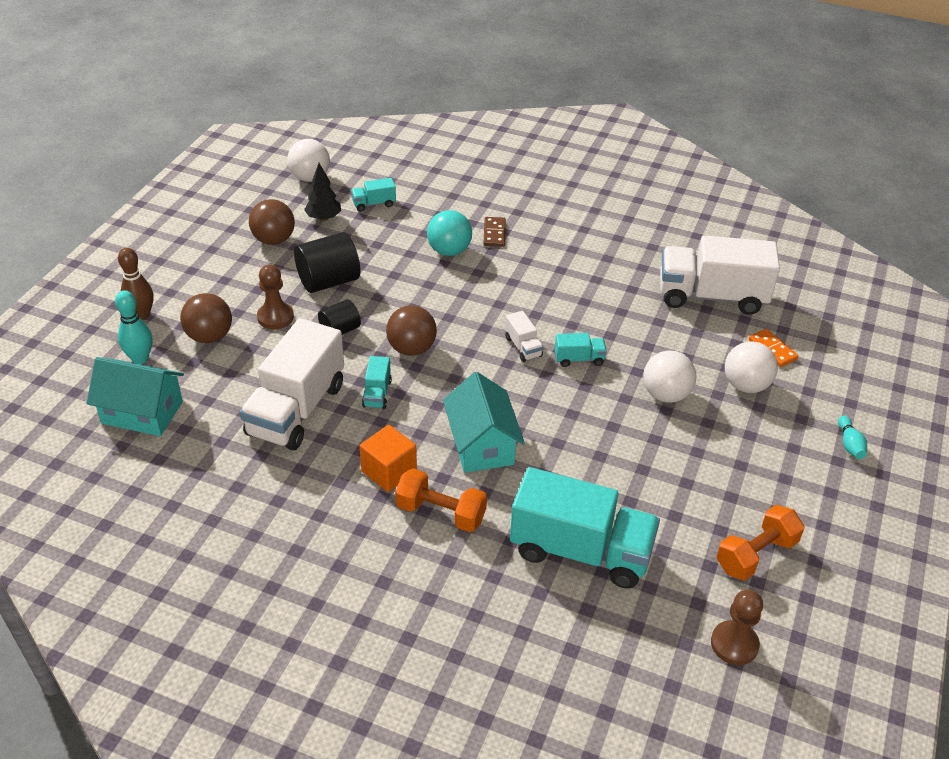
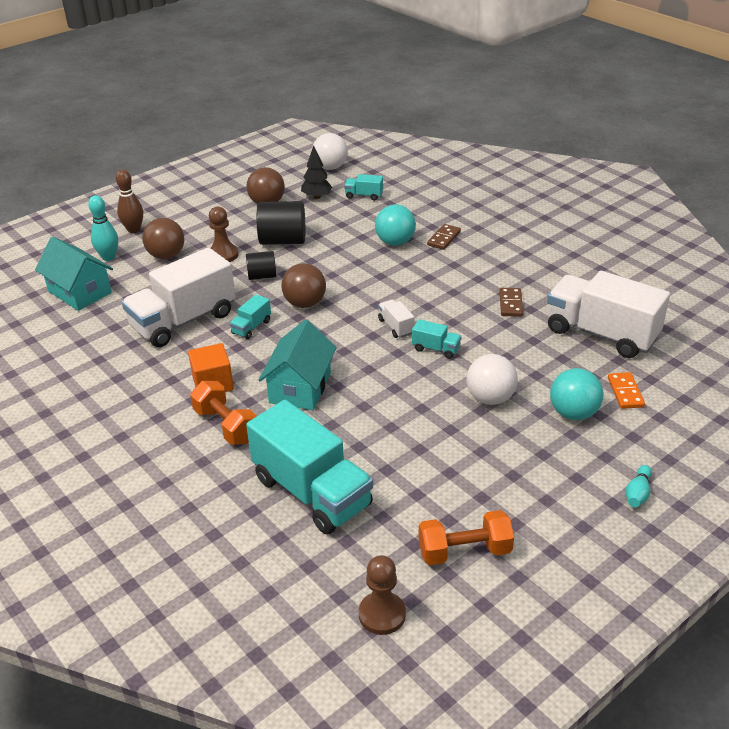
camera: 30 degrees right, 5 degrees down
white truck [505,311,543,362] -> white truck turned 150 degrees clockwise [378,300,415,338]
white ball [725,342,778,393] -> turquoise ball [550,368,604,420]
none -> brown domino [500,288,523,317]

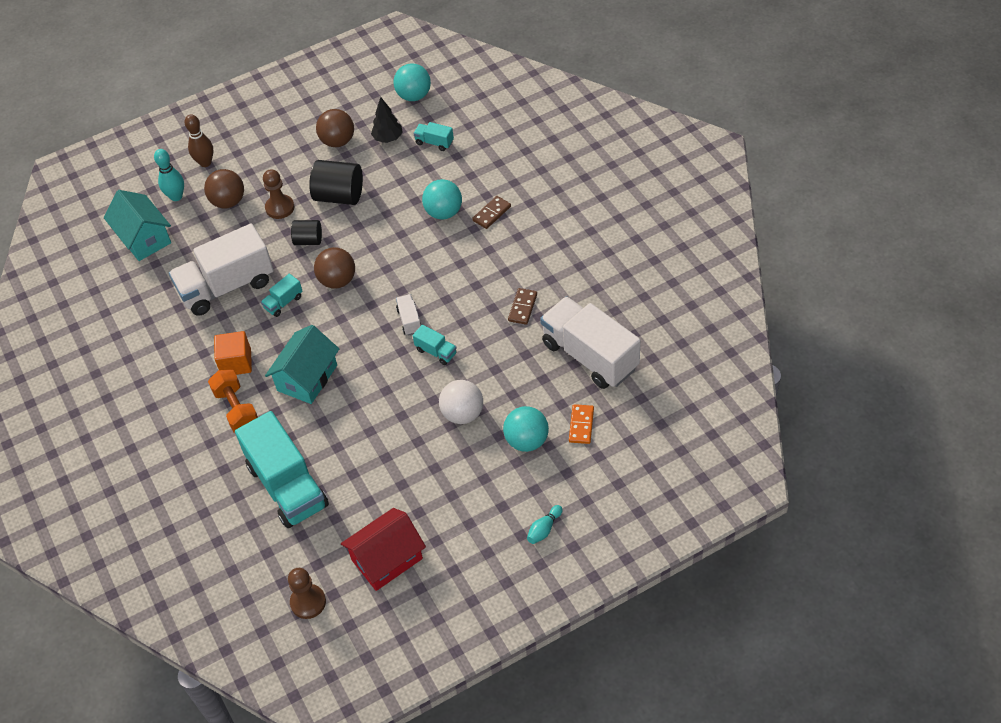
camera: 15 degrees right, 15 degrees up
white ball [312,133,348,170] -> turquoise ball [394,63,431,101]
orange dumbbell [419,510,514,565] -> red house [341,508,426,591]

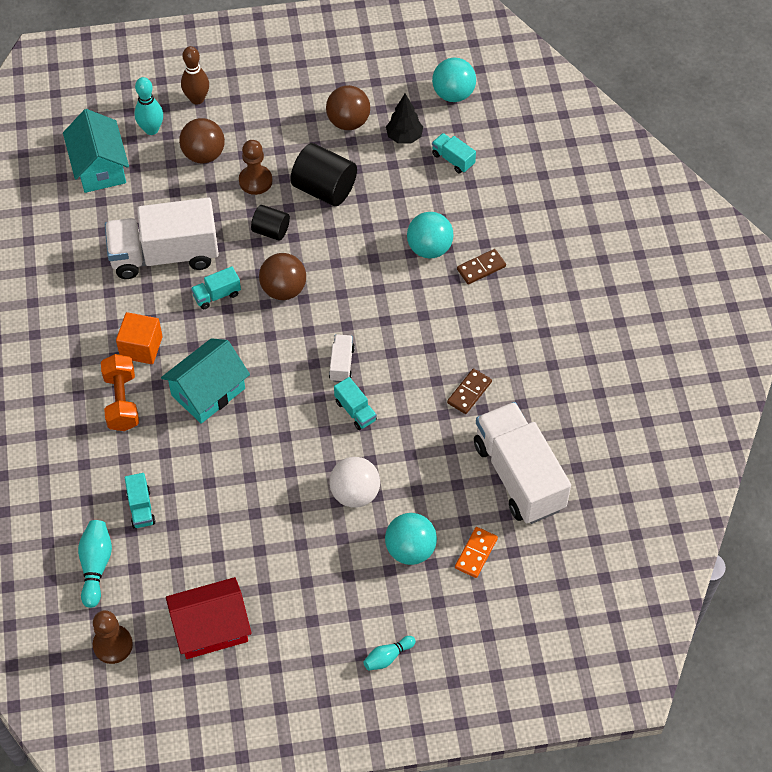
camera: 15 degrees right, 5 degrees up
turquoise truck [235,411,329,528] -> turquoise truck [125,473,156,528], size x0.43
none -> turquoise bowling pin [78,520,112,608]

